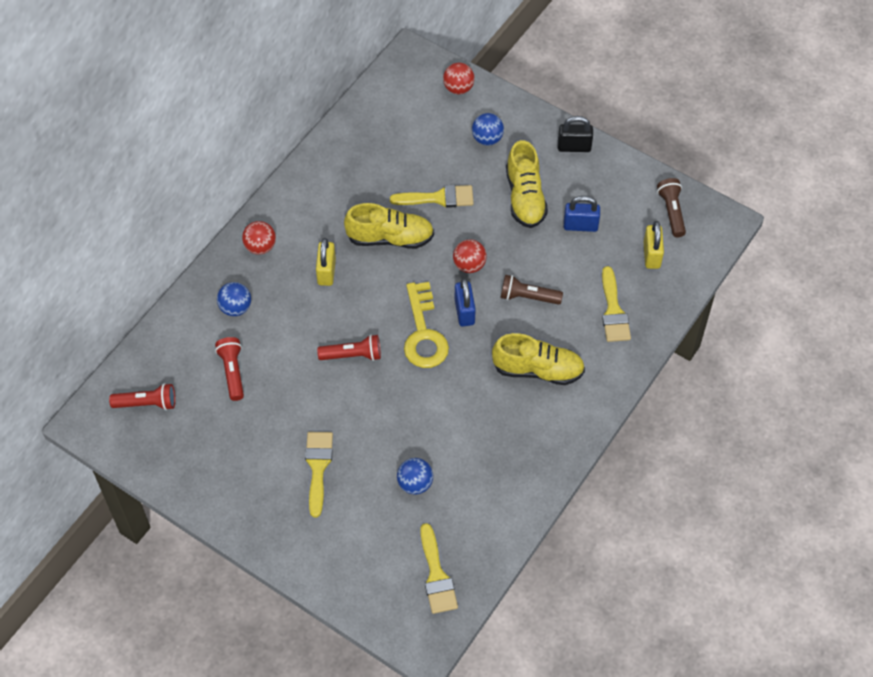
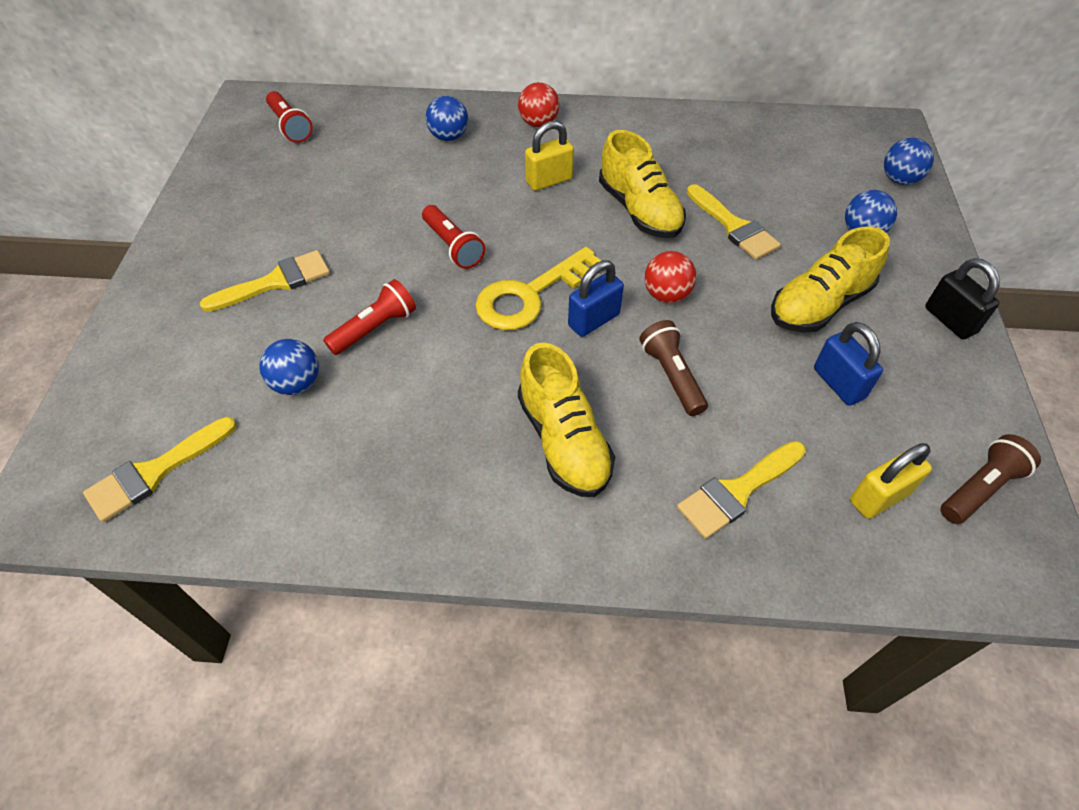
camera: 60 degrees right, 5 degrees down
red flashlight [215,337,244,401] -> red flashlight moved to [323,279,416,355]
red ball [443,63,475,94] -> blue ball [884,138,934,185]

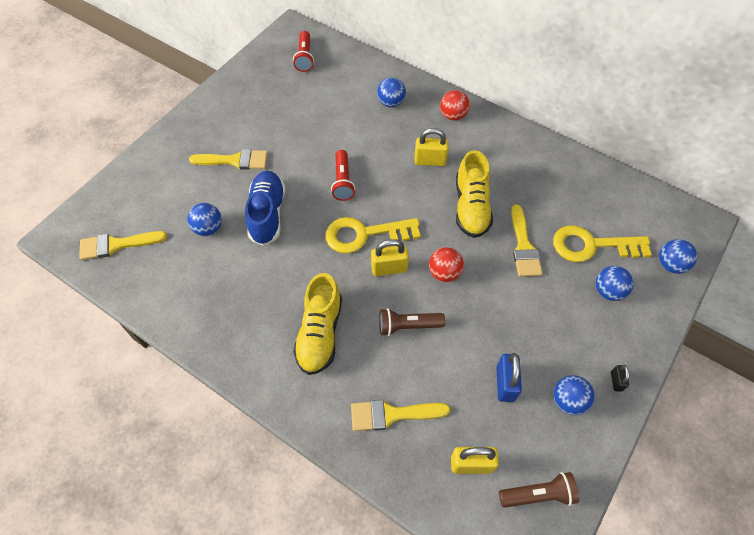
camera: 30 degrees right, 5 degrees up
red flashlight [323,279,416,355] -> blue shoe [245,171,285,246]
blue padlock [568,260,624,337] -> yellow padlock [371,239,409,276]
brown flashlight [639,320,708,416] -> brown flashlight turned 105 degrees counterclockwise [379,308,445,336]
yellow shoe [771,226,890,333] -> none
black padlock [925,258,1000,339] -> black padlock [611,365,629,391], size x0.55
none -> yellow key [553,225,652,262]
none -> blue ball [553,375,595,415]

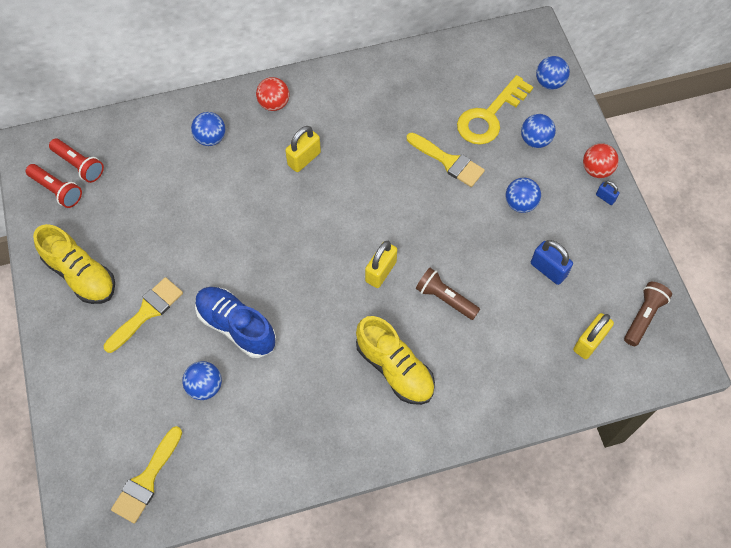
camera: 50 degrees left, 5 degrees up
yellow key [325,217,421,253] -> none
red flashlight [331,150,355,201] -> red flashlight moved to [26,164,82,208]
yellow brush [351,400,450,431] -> none
brown flashlight [379,308,445,336] -> brown flashlight turned 90 degrees clockwise [416,268,480,320]
red ball [429,247,464,282] -> red ball moved to [583,143,619,178]
yellow shoe [456,150,493,238] -> yellow shoe moved to [33,224,115,304]
blue ball [553,375,595,415] -> blue ball moved to [506,178,541,213]
black padlock [611,365,629,391] -> blue padlock [596,181,620,205]

